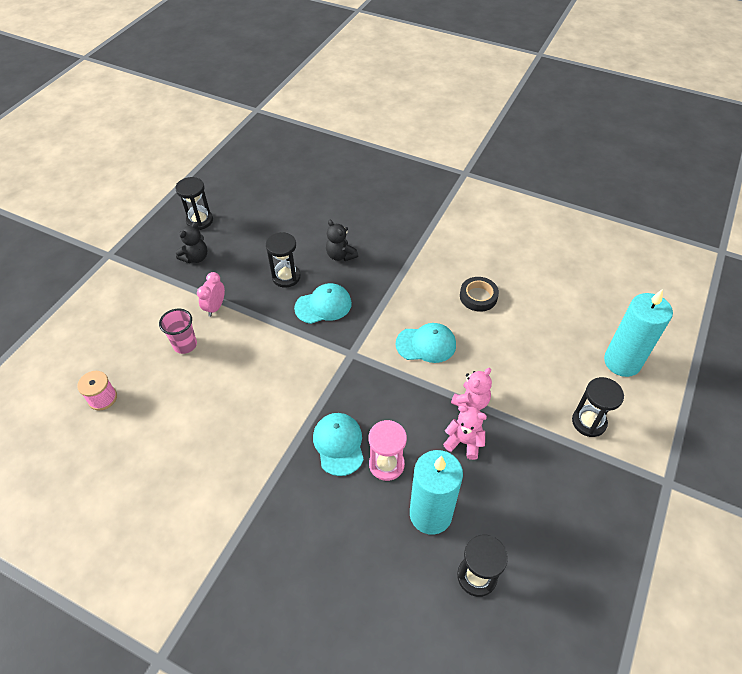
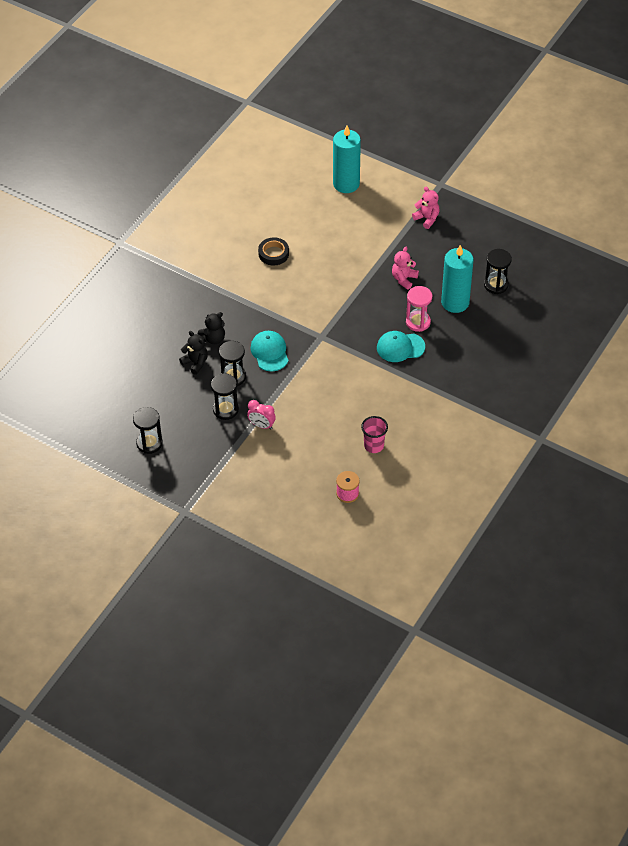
camera: 85 degrees left, 0 degrees up
pink cup [159,309,197,354] -> pink cup moved to [361,416,388,453]
black teddy bear [176,222,207,263] -> black teddy bear moved to [179,331,208,375]
turquoise cap [395,323,456,363] -> none
pink teddy bear [451,368,492,410] -> pink teddy bear moved to [412,186,440,229]
black hourglass [572,377,624,437] -> black hourglass moved to [211,373,239,420]

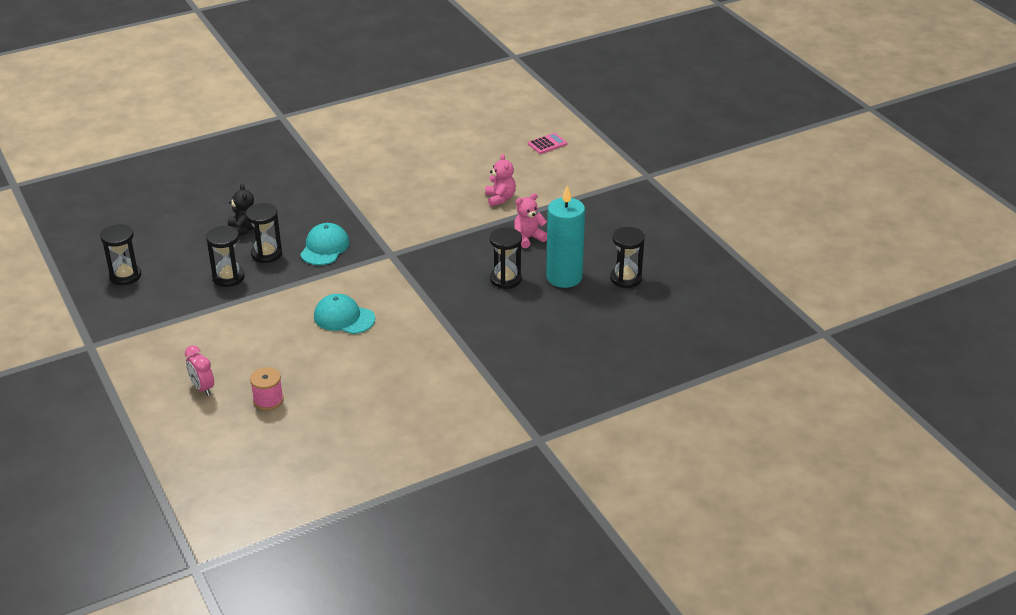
camera: 30 degrees right, 15 degrees down
black teddy bear [198,312,225,344] -> none
pink clock [247,400,276,429] -> pink clock moved to [185,345,214,396]
black tape [258,237,289,266] -> none
turquoise candle [333,125,361,193] -> pink calculator [528,133,567,154]
pink cup [361,416,388,453] -> none
turquoise cap [377,331,425,362] -> turquoise cap moved to [314,294,375,334]
pink hourglass [406,286,432,332] -> black hourglass [490,227,522,289]
pink teddy bear [412,186,440,229] -> pink teddy bear moved to [485,154,516,207]

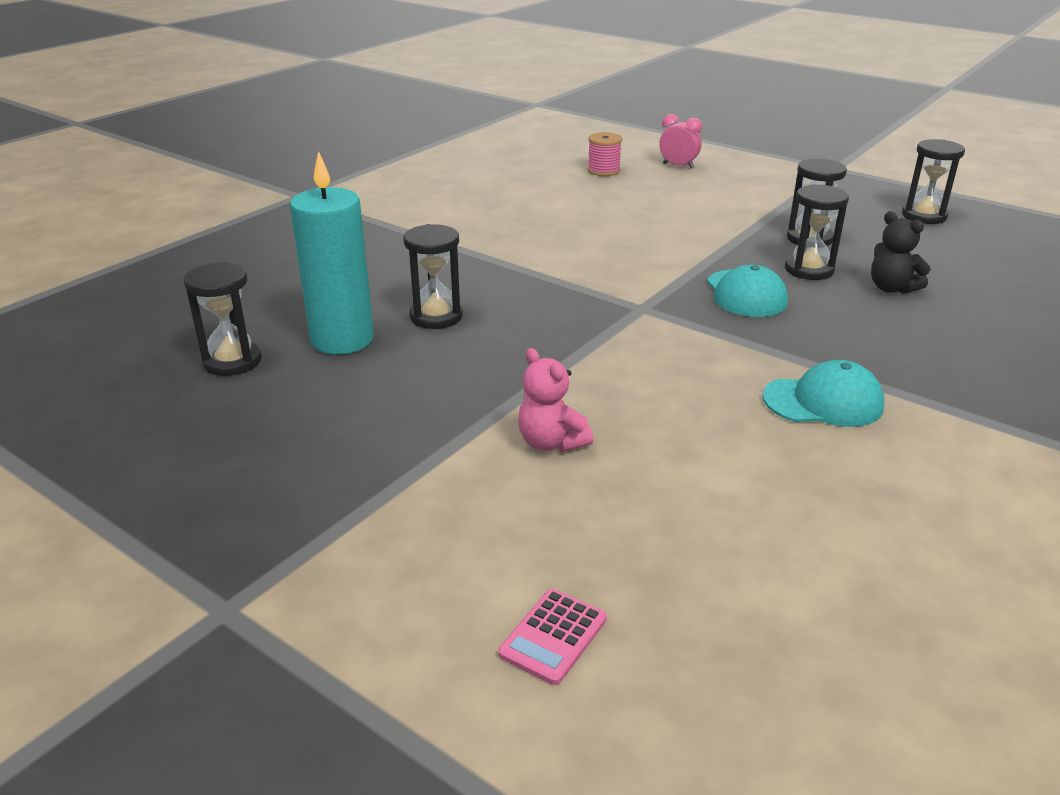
camera: 155 degrees right, 5 degrees down
turquoise cap [314,294,375,334] -> turquoise cap moved to [763,360,885,427]
pink teddy bear [514,193,547,248] -> none

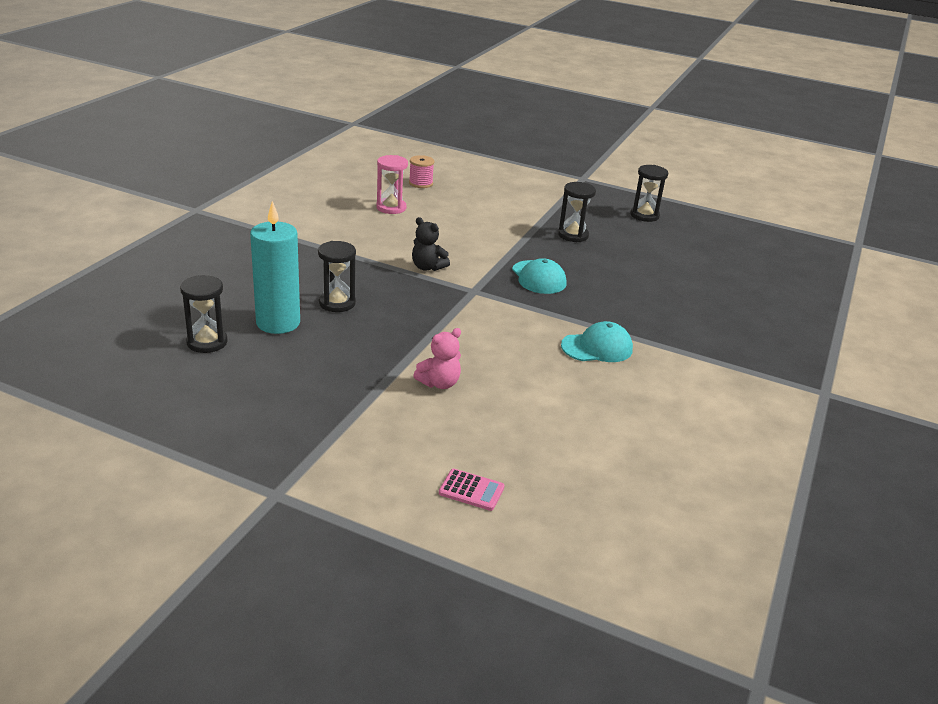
camera: 15 degrees left, 0 degrees up
pink calculator [498,589,607,685] -> pink calculator turned 90 degrees counterclockwise [439,469,504,511]
pink teddy bear [518,348,594,452] -> pink teddy bear turned 75 degrees counterclockwise [413,328,461,389]
pink clock [660,114,702,169] -> none
black hourglass [785,184,849,280] -> none
black teddy bear [871,211,931,294] -> black teddy bear moved to [412,217,450,271]
none -> pink hourglass [376,155,408,214]

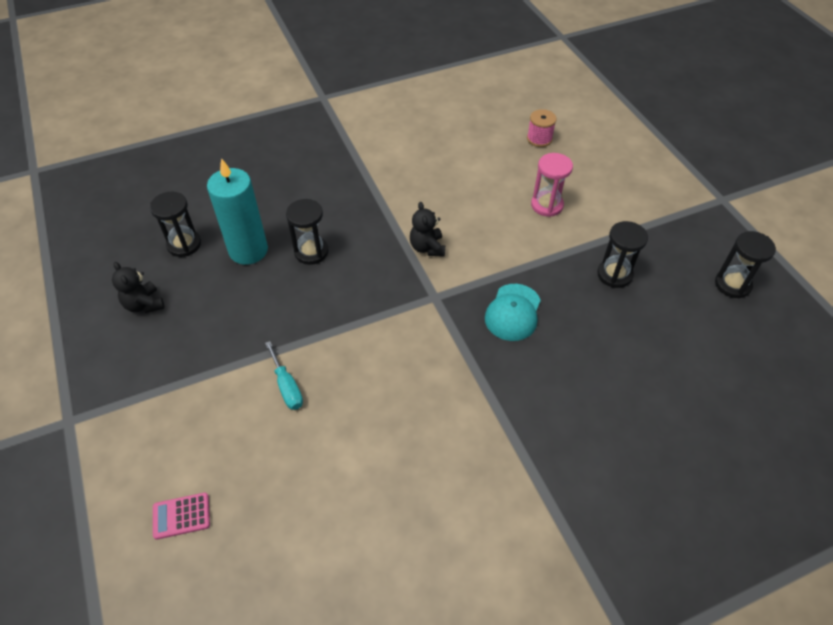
camera: 45 degrees right, 20 degrees up
pink hourglass [376,155,408,214] -> pink hourglass moved to [531,153,573,217]
pink teddy bear [413,328,461,389] -> turquoise screwdriver [265,341,303,410]
pink calculator [439,469,504,511] -> pink calculator turned 105 degrees clockwise [153,493,210,540]
turquoise cap [561,321,633,362] -> none
none -> black teddy bear [112,262,165,313]

